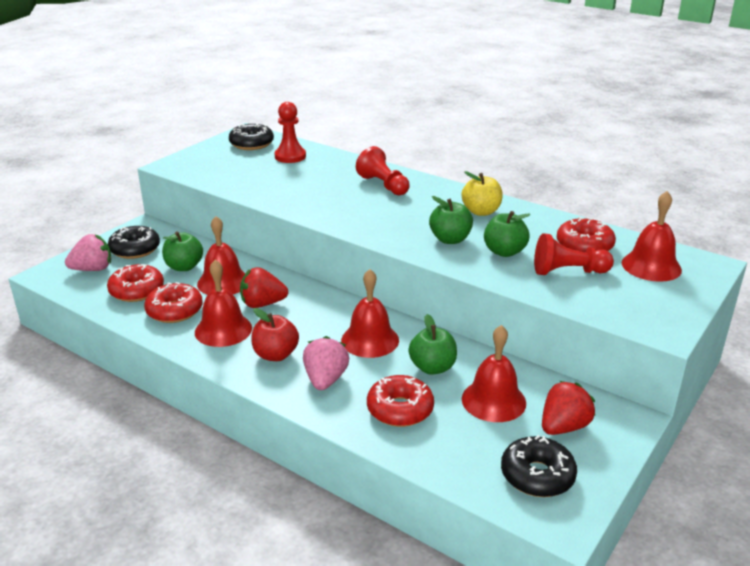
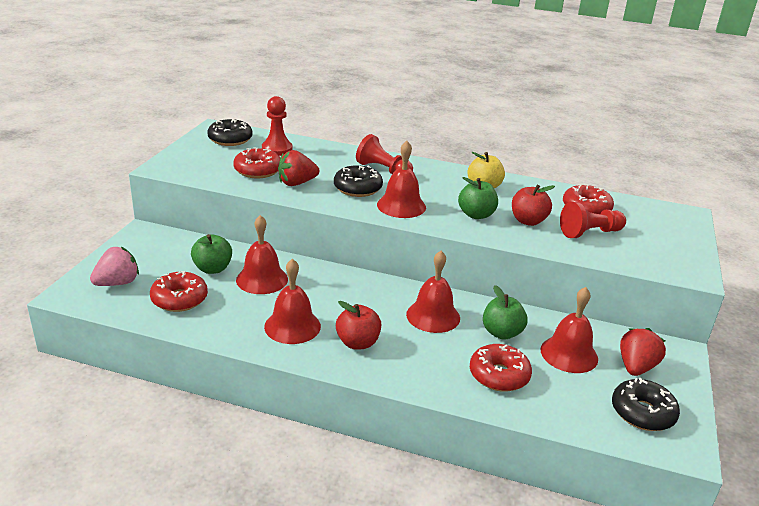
camera: 20 degrees left, 0 degrees up
black donut [108,226,160,259] -> black donut moved to [334,165,383,197]
red donut [144,282,203,323] -> red donut moved to [233,147,280,178]
red strawberry [240,267,288,308] -> red strawberry moved to [278,150,319,186]
pink strawberry [303,336,349,390] -> none
green apple [484,211,530,257] -> red apple [512,184,555,226]
red bell [622,191,682,282] -> red bell moved to [377,141,426,218]

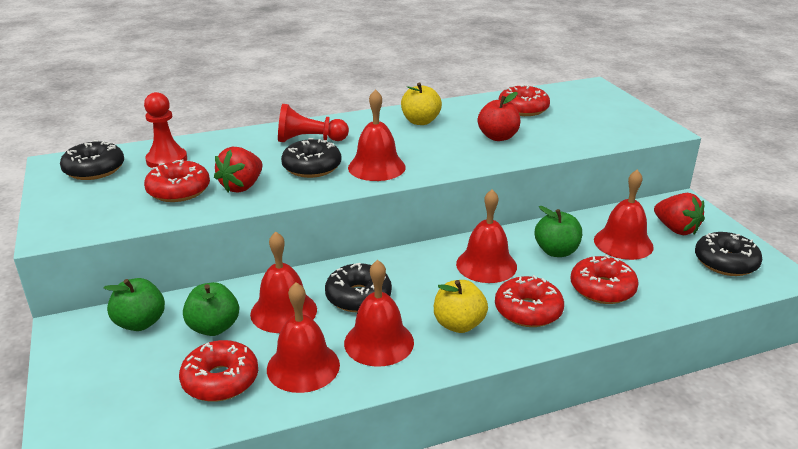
camera: 35 degrees left, 0 degrees up
pink strawberry [90,247,139,286] -> none
red apple [336,301,381,350] -> yellow apple [434,280,488,333]
green apple [458,177,498,219] -> green apple moved to [104,278,165,331]
red pawn [560,202,626,238] -> none
red strawberry [620,328,666,376] -> red strawberry turned 150 degrees clockwise [654,193,705,235]
none -> red bell [267,282,340,393]
none -> black donut [325,263,392,312]
none -> red donut [495,275,564,327]

